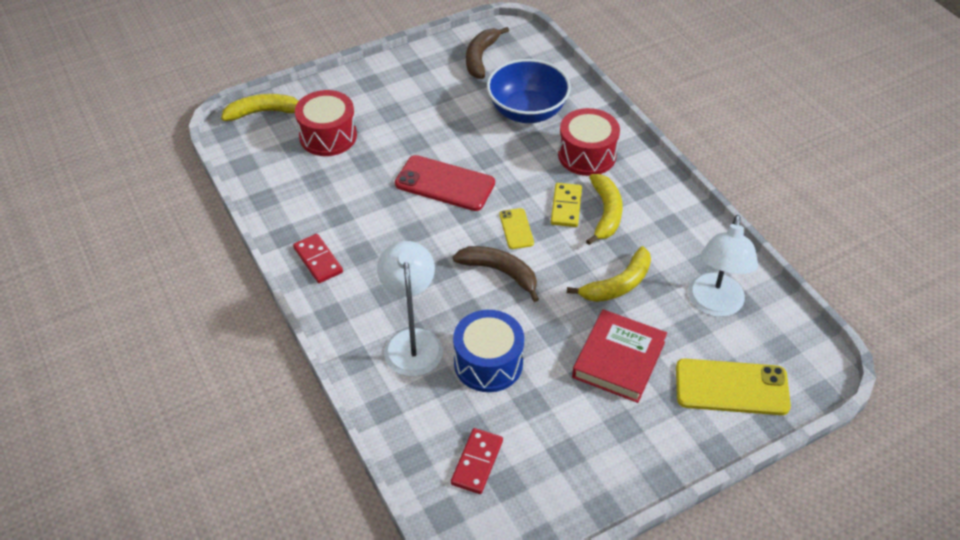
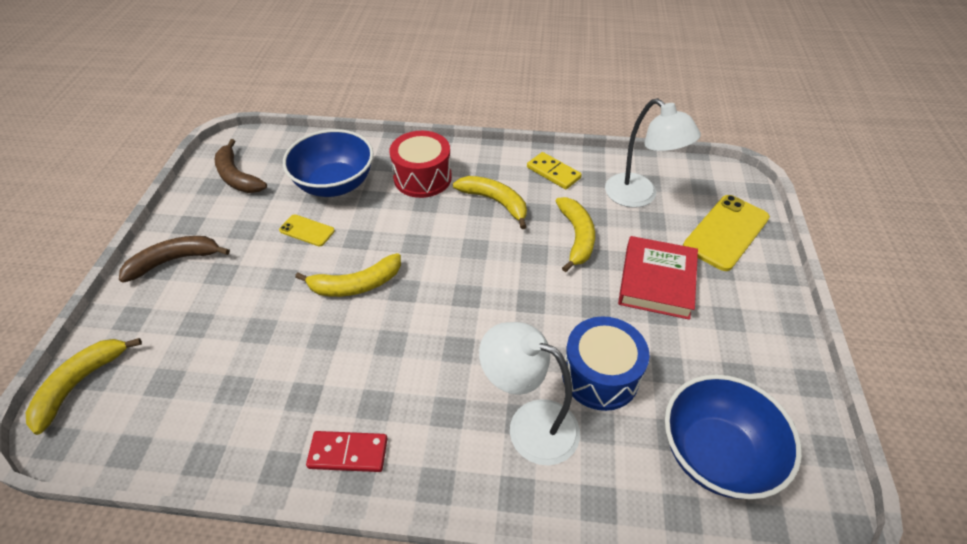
camera: 55 degrees left, 0 degrees up
red drum [295,90,357,156] -> none
red phone [395,155,495,211] -> yellow banana [295,253,401,297]
red domino [451,428,503,494] -> blue bowl [665,375,802,499]
brown banana [453,246,539,302] -> brown banana moved to [119,236,230,283]
yellow phone [499,208,534,249] -> yellow phone moved to [279,214,335,247]
yellow domino [551,183,582,227] -> yellow domino moved to [527,152,582,190]
red book [572,309,667,403] -> red book turned 45 degrees clockwise [618,236,698,320]

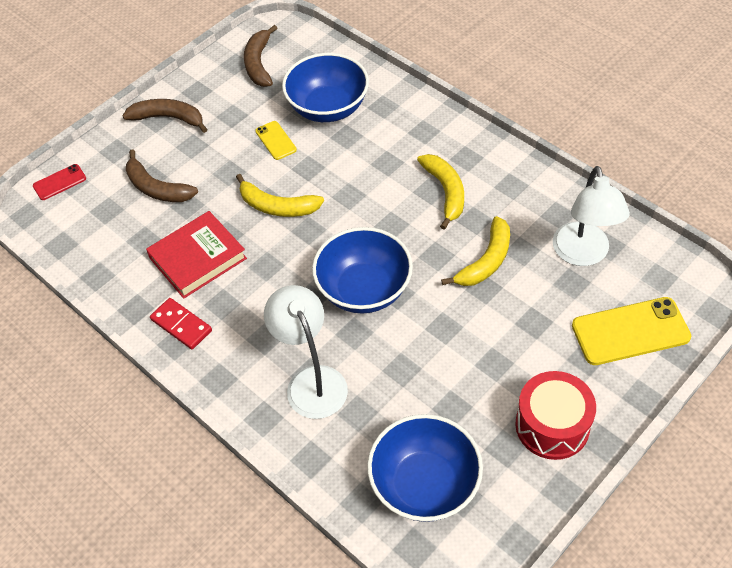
camera: 40 degrees right, 5 degrees up
yellow banana [26,338,142,435] -> red phone [33,164,86,200]
red drum [390,131,452,198] -> red drum moved to [515,371,596,460]
yellow domino [527,152,582,190] -> none
blue drum [562,316,649,411] -> none
red book [618,236,698,320] -> red book moved to [146,211,247,299]
none -> brown banana [126,149,198,202]
none -> blue bowl [312,227,413,314]

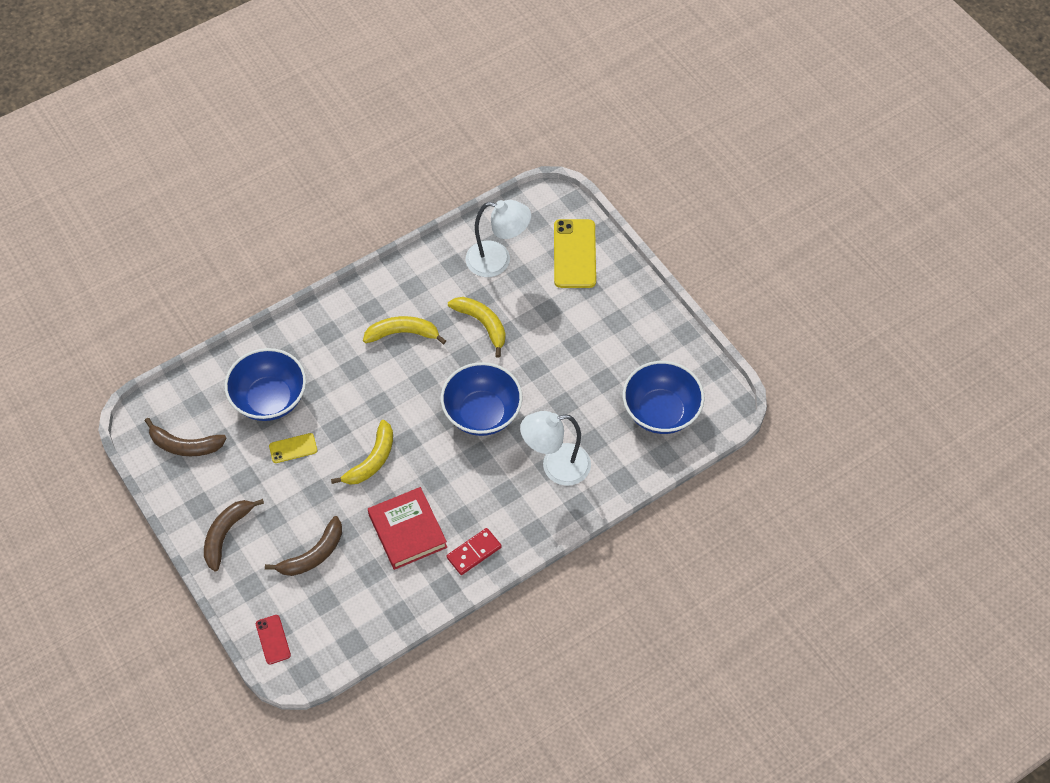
camera: 80 degrees left, 5 degrees up
red drum [515,371,596,460] -> none

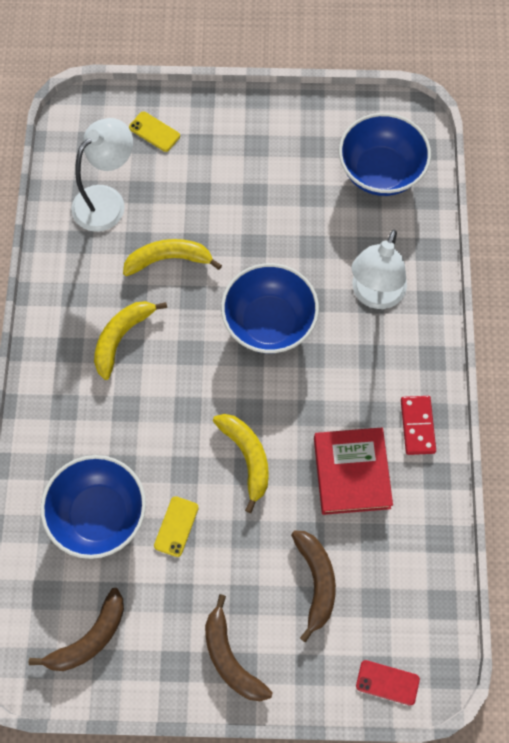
camera: 55 degrees left, 10 degrees up
red book [368,487,447,570] -> red book turned 75 degrees clockwise [314,428,393,515]
yellow phone [554,219,596,288] -> yellow phone [129,111,180,152], size x0.52

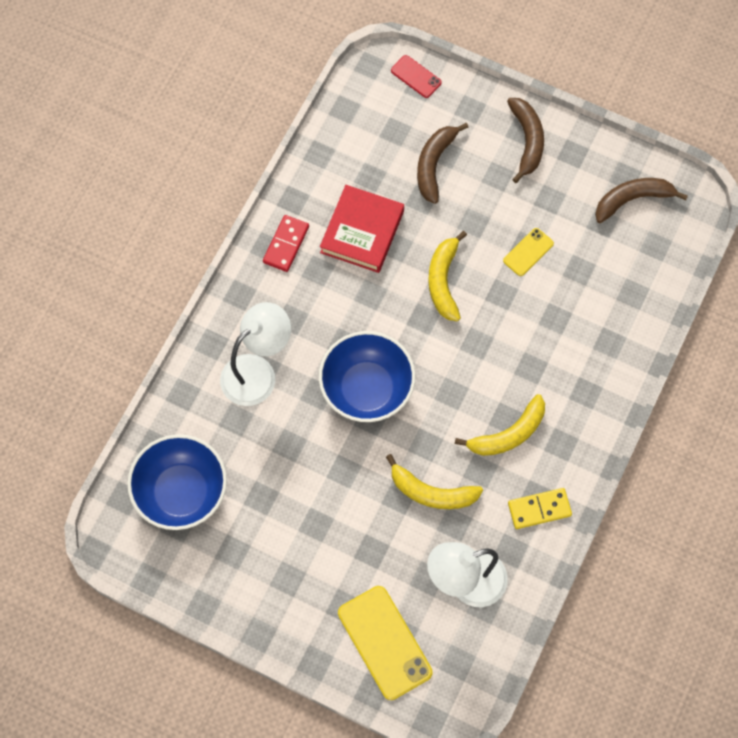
camera: 155 degrees left, 0 degrees up
blue bowl [40,455,146,559] -> none
yellow phone [129,111,180,152] -> yellow phone [338,586,433,700], size x1.91
none -> yellow domino [508,488,572,529]

